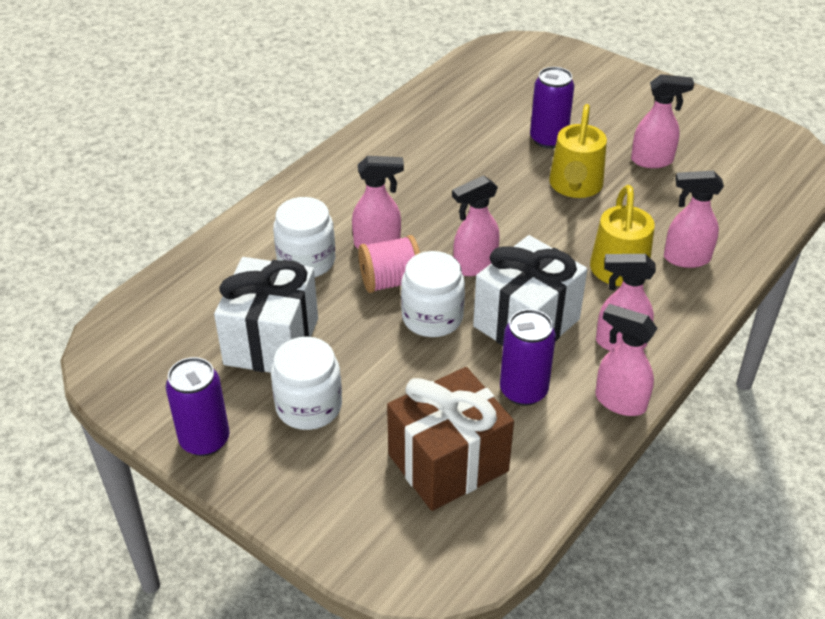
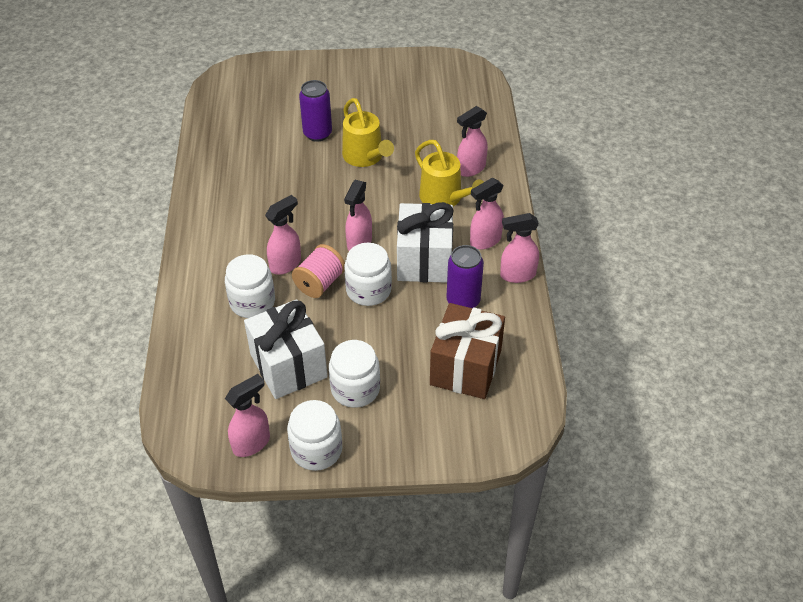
camera: 40 degrees left, 5 degrees up
purple can [166,357,230,456] -> white jar [287,400,342,471]
pink spray bottle [631,74,694,168] -> pink spray bottle moved to [225,374,270,457]

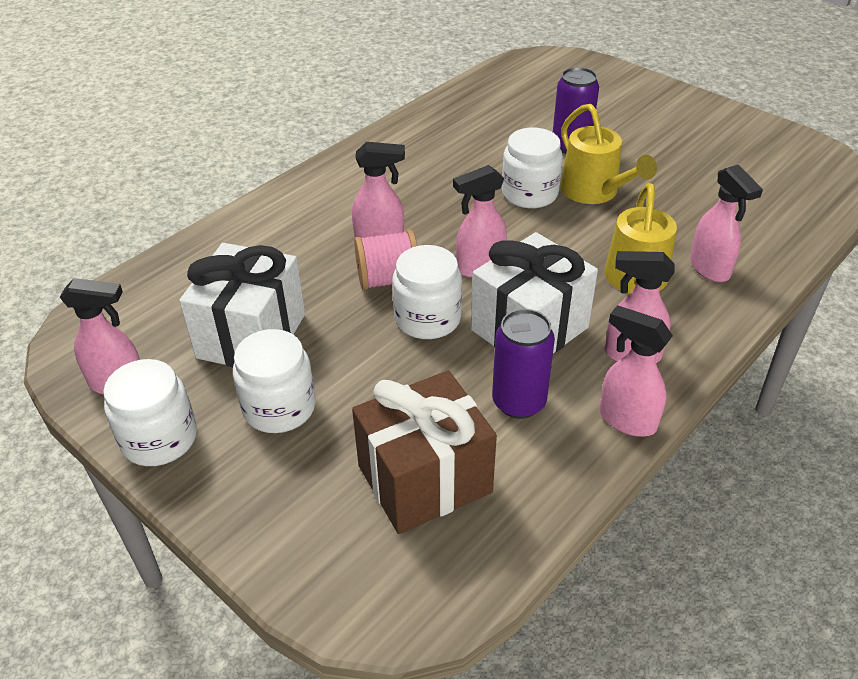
camera: 45 degrees right, 5 degrees down
white jar [225,254,275,318] -> white jar moved to [502,128,563,208]
yellow watering can [342,98,394,167] -> yellow watering can turned 45 degrees counterclockwise [560,104,657,204]
pink spray bottle [457,106,488,177] -> pink spray bottle turned 120 degrees counterclockwise [690,165,763,282]

